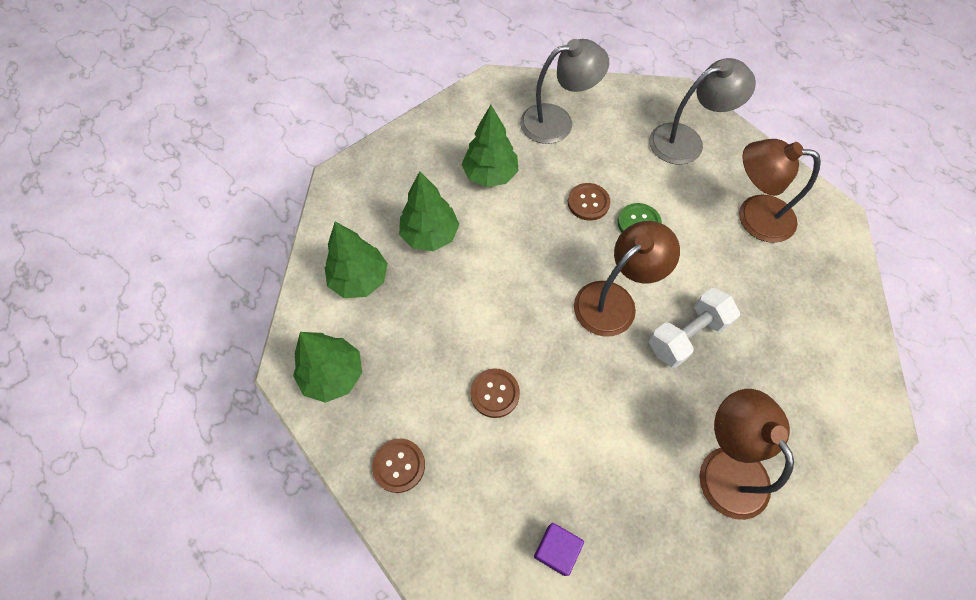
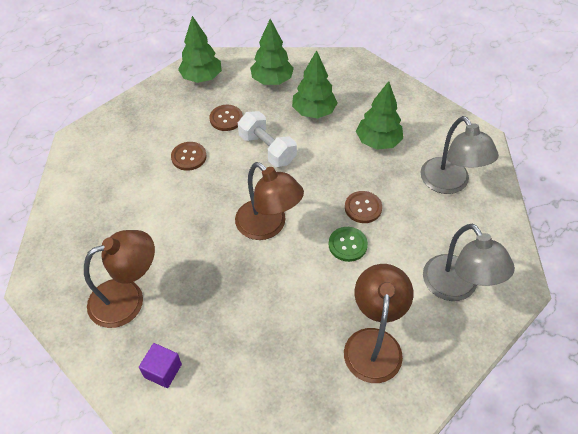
camera: 85 degrees right, 10 degrees down
brown button [372,439,425,493] -> brown button moved to [209,105,243,131]
purple cube [534,523,584,576] -> purple cube moved to [139,343,182,388]
white dumbbell [649,288,740,368] -> white dumbbell moved to [238,111,297,167]

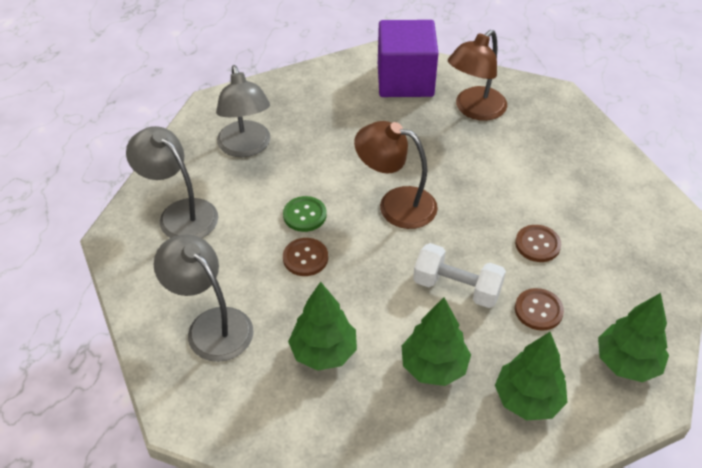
camera: 155 degrees right, 5 degrees down
purple cube [139,343,182,388] -> purple cube [378,20,439,97], size x2.30
brown lamp [344,264,413,383] -> grey lamp [216,65,270,157]

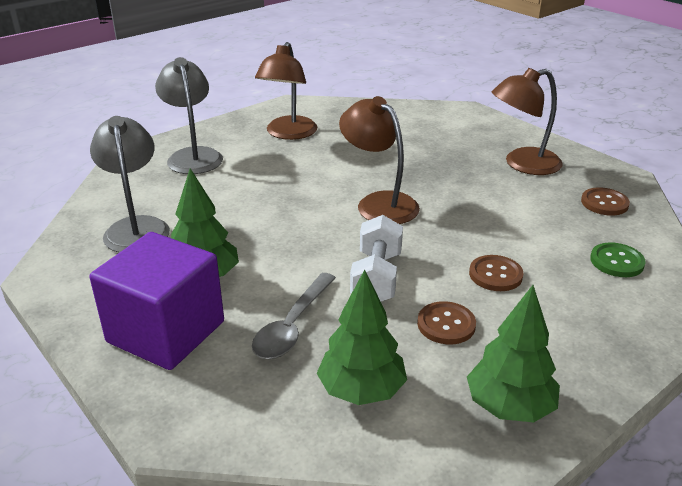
camera: 30 degrees right, 15 degrees down
grey lamp [216,65,270,157] -> brown lamp [255,42,317,140]
green button [283,196,327,232] -> green button moved to [590,242,646,277]
brown button [283,238,328,276] -> brown button moved to [581,188,630,216]
purple cube [378,20,439,97] -> purple cube moved to [89,232,224,370]
green tree [402,297,471,386] -> grey spoon [252,273,336,359]
white dumbbell [413,243,506,308] -> white dumbbell turned 45 degrees clockwise [350,215,403,302]

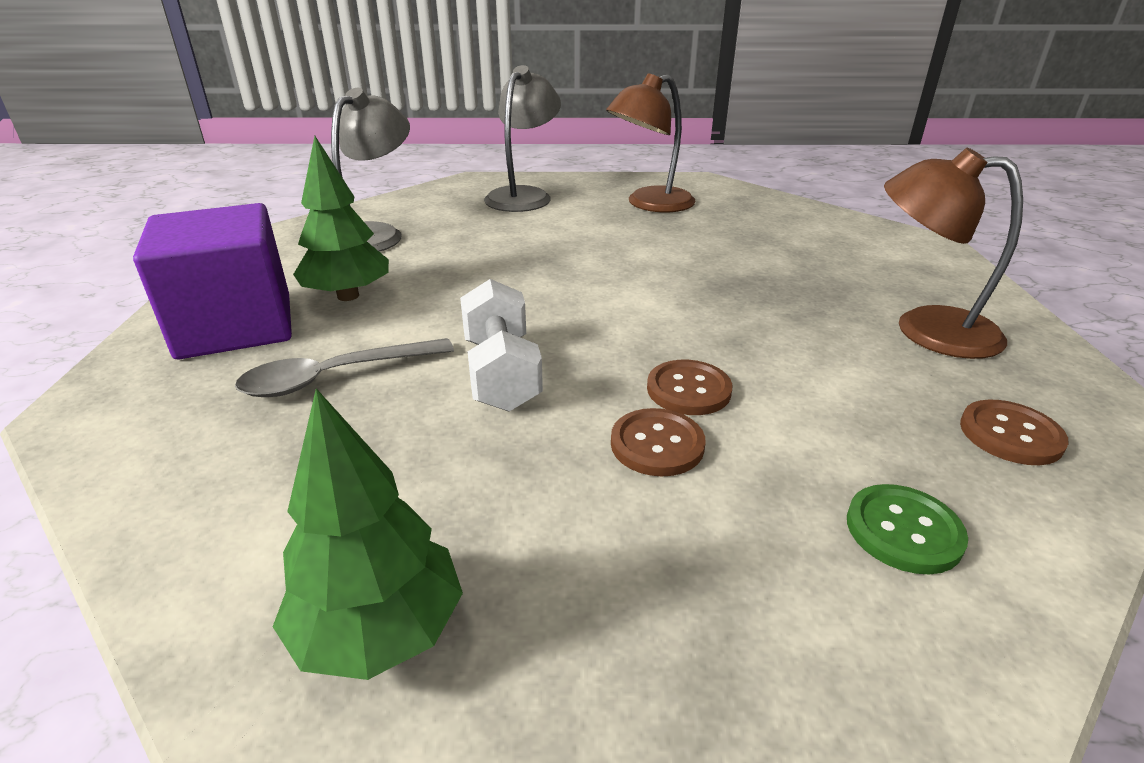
camera: 40 degrees right, 0 degrees up
green tree [317,269,407,405] -> none
brown lamp [339,96,420,224] -> none
white dumbbell [350,215,403,302] -> white dumbbell turned 60 degrees counterclockwise [460,279,543,412]
brown button [417,301,476,344] -> brown button moved to [647,360,732,415]

